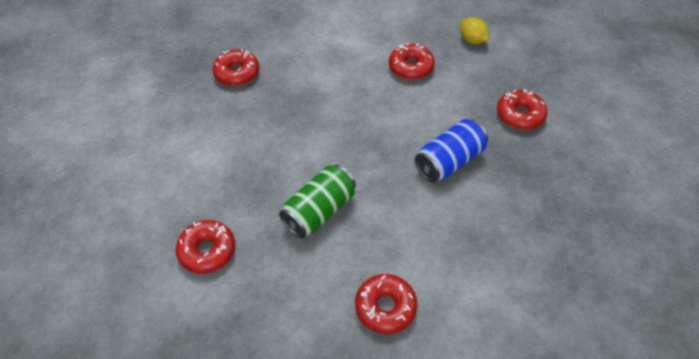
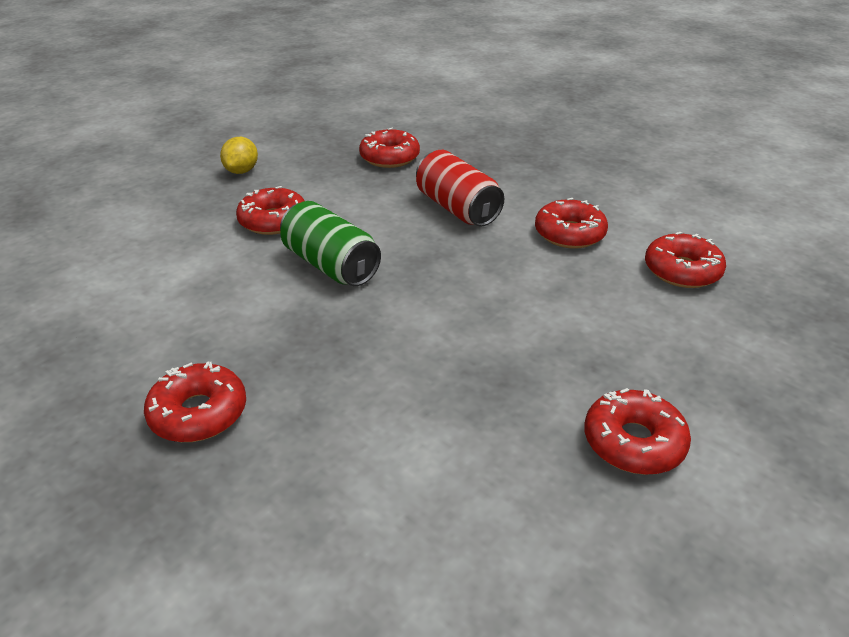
camera: 85 degrees left, 15 degrees down
green can [279,165,356,238] -> green can moved to [280,201,381,286]
blue can [415,119,488,182] -> red can [416,150,504,227]
yellow lemon [461,17,489,44] -> yellow lemon turned 45 degrees counterclockwise [220,137,258,174]
none -> red donut [535,198,608,249]

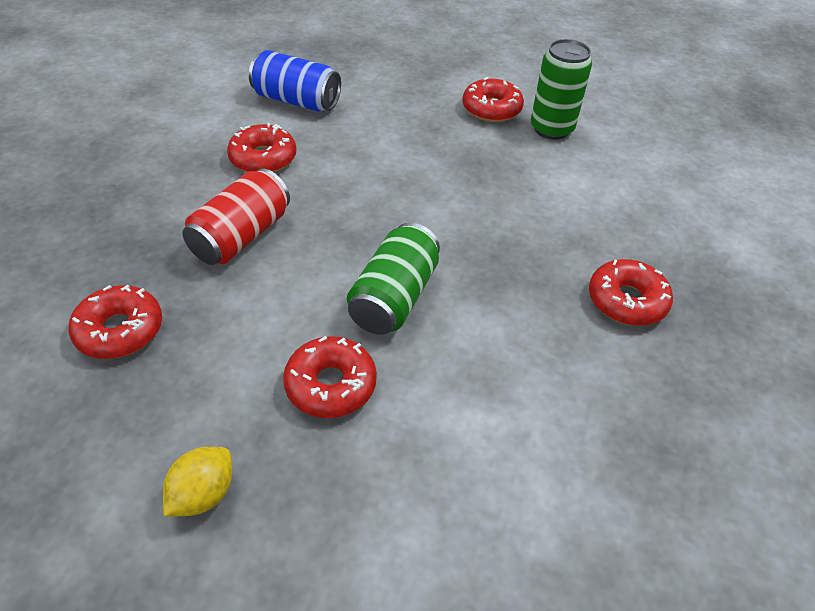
camera: 115 degrees left, 10 degrees up
yellow lemon [220,137,258,174] -> yellow lemon turned 45 degrees counterclockwise [163,447,232,517]
red donut [645,232,726,288] -> blue can [249,50,341,112]
none -> green can [531,39,592,140]

